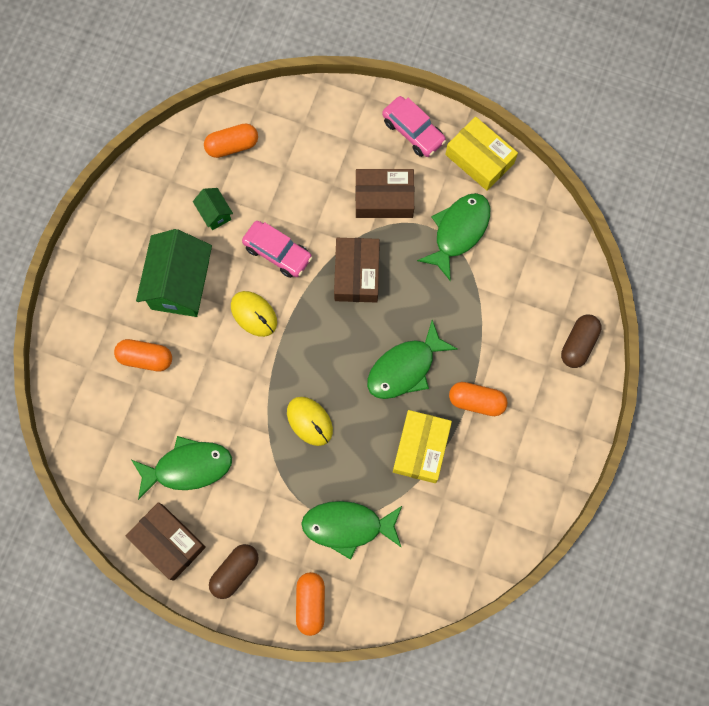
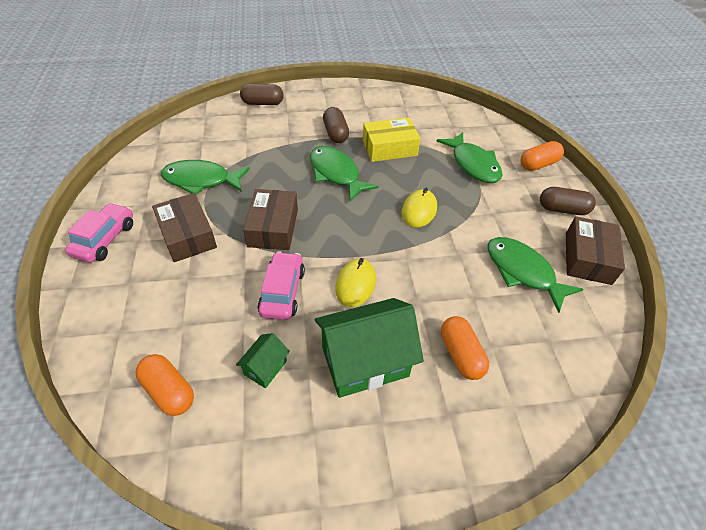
camera: 120 degrees left, 25 degrees down
brown box [334,238,380,303] -> brown box turned 60 degrees counterclockwise [243,189,298,250]
green fish [367,320,458,399] -> green fish turned 150 degrees counterclockwise [310,146,378,202]
yellow box [445,117,518,191] -> none
orange capsule [449,382,508,416] -> brown capsule [323,107,349,143]

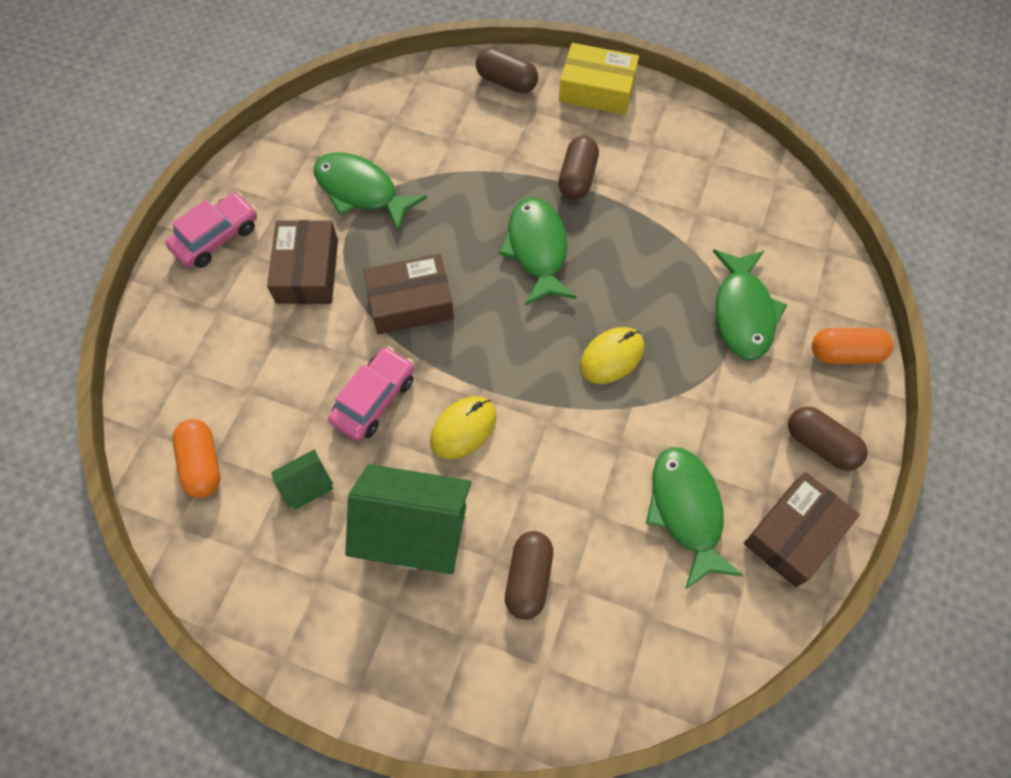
camera: 30 degrees right, 15 degrees up
brown box [243,189,298,250] -> brown box turned 45 degrees clockwise [364,254,454,334]
yellow box [363,118,421,162] -> yellow box moved to [559,43,639,115]
orange capsule [441,316,489,380] -> brown capsule [505,531,553,620]

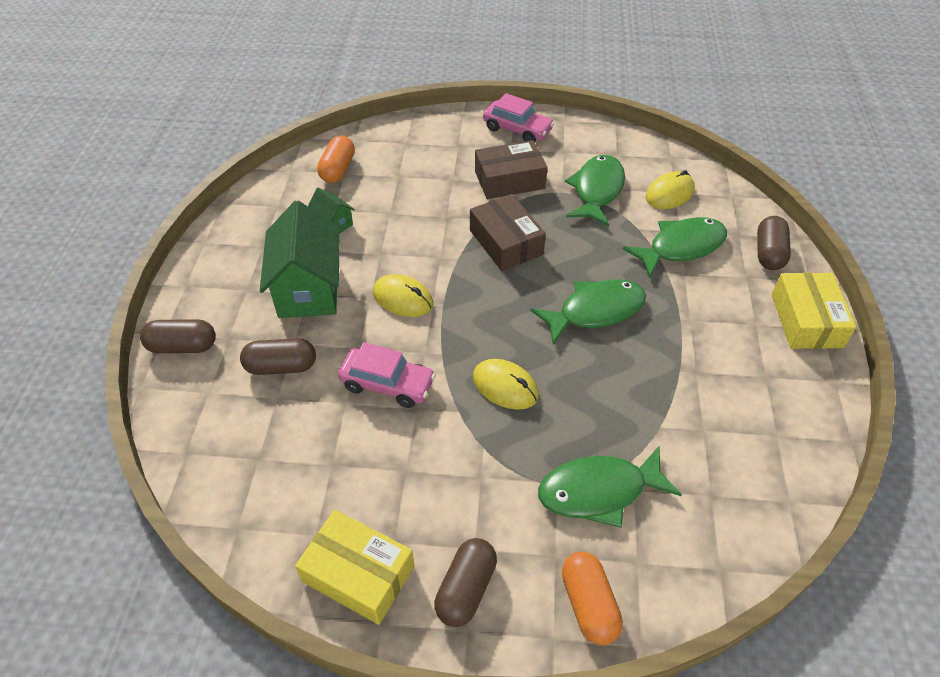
camera: 75 degrees right, 15 degrees down
orange capsule [172,419,220,498] -> orange capsule turned 45 degrees counterclockwise [317,136,355,183]
pink car [328,347,414,441] -> pink car moved to [338,342,436,408]
brown capsule [558,136,599,200] -> brown capsule moved to [140,319,216,353]
green fish [646,447,744,589] -> green fish moved to [623,217,727,278]
brown box [744,472,860,587] -> yellow box [295,510,414,625]
none -> yellow mouse [645,170,695,209]

